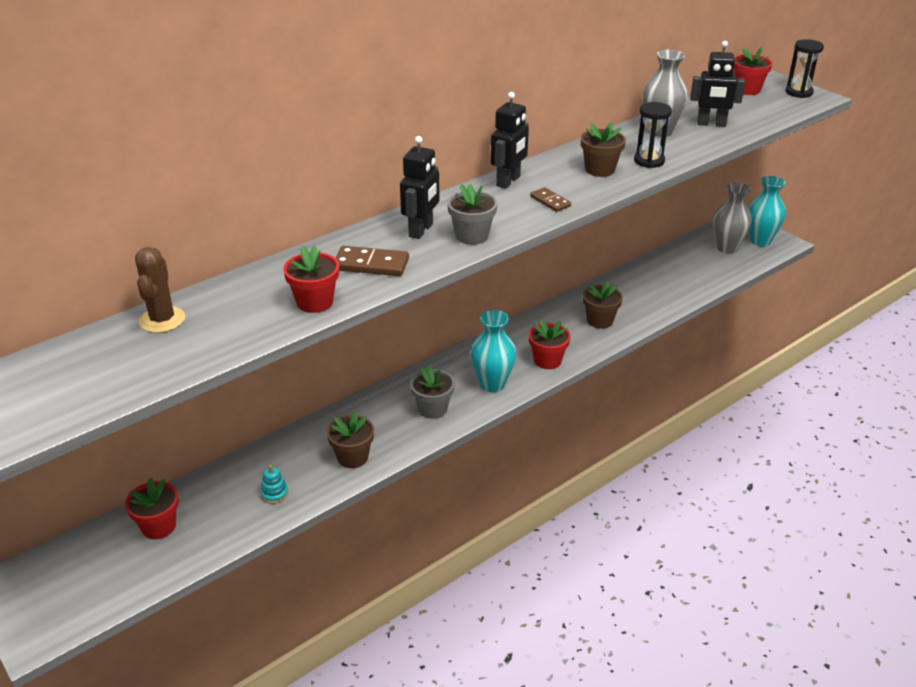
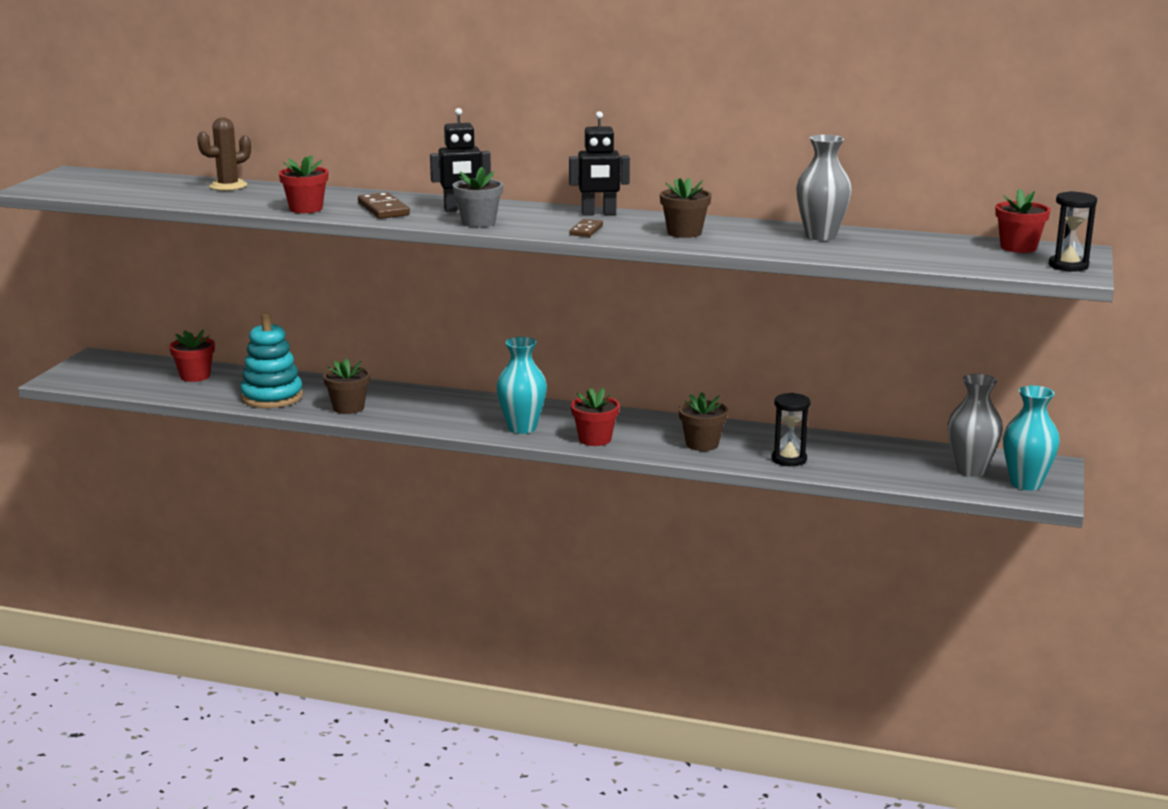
camera: 55 degrees right, 15 degrees down
turquoise stacking toy [261,465,288,504] -> turquoise stacking toy [240,313,303,408], size x2.40
grey flower pot [410,365,455,419] -> none
black hourglass [634,102,672,168] -> black hourglass moved to [772,393,810,466]
black robot [690,41,745,127] -> none

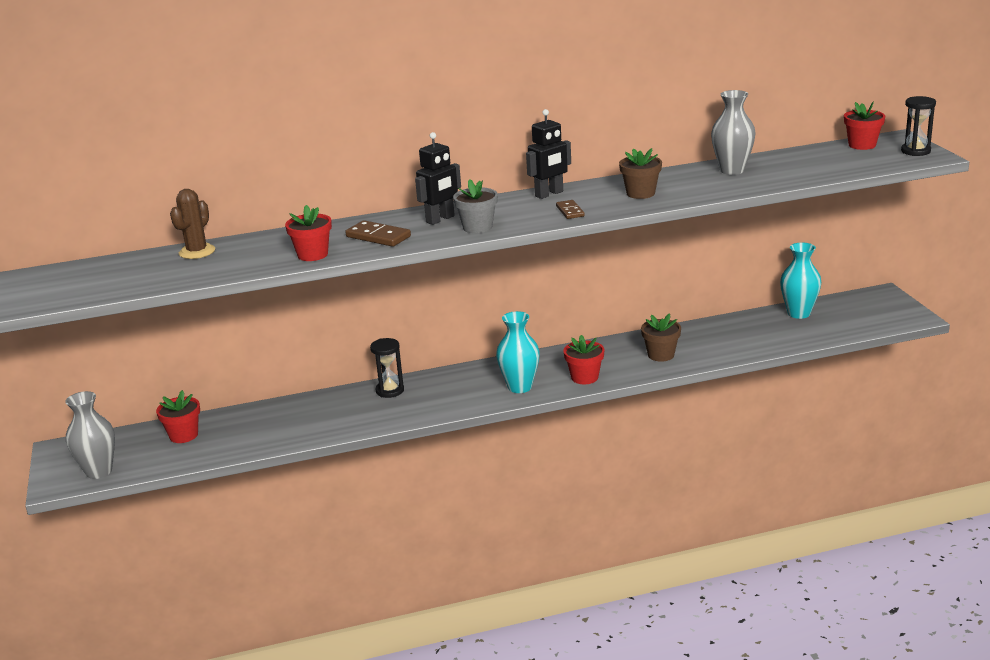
camera: 30 degrees left, 5 degrees up
turquoise stacking toy [240,313,303,408] -> none
brown flower pot [323,359,370,414] -> none
black hourglass [772,393,810,466] -> black hourglass moved to [370,338,404,398]
grey vase [948,374,1003,477] -> grey vase moved to [65,391,115,479]
turquoise vase [1003,386,1060,490] -> turquoise vase moved to [780,242,821,319]

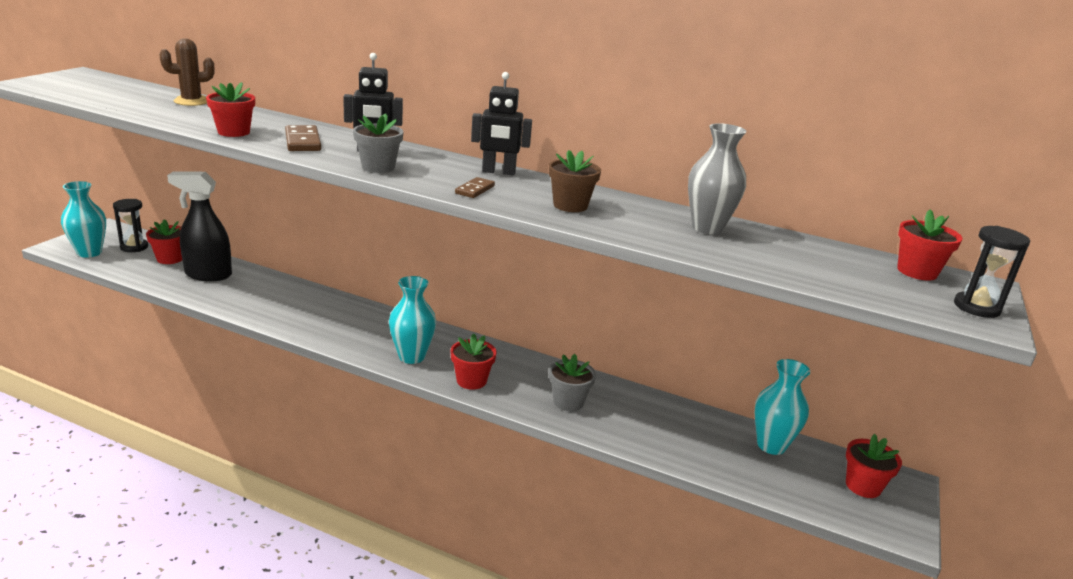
camera: 35 degrees right, 0 degrees up
grey vase [65,391,115,479] -> turquoise vase [61,181,106,258]
black hourglass [370,338,404,398] -> black hourglass moved to [113,199,148,252]
brown flower pot [641,313,681,361] -> grey flower pot [549,354,596,411]
none -> black spray bottle [167,172,232,281]
none -> red flower pot [846,434,902,498]

